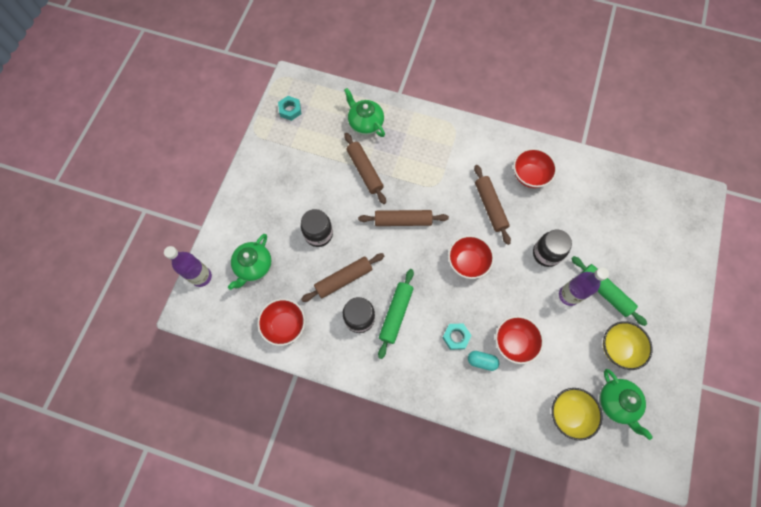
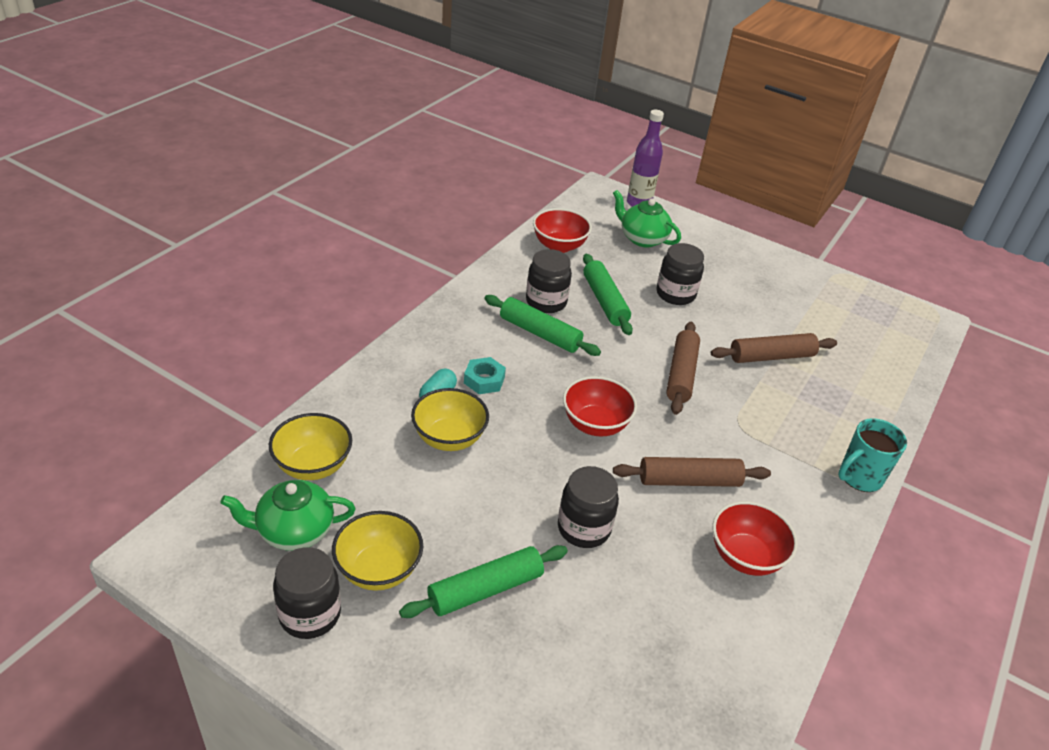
camera: 100 degrees right, 30 degrees down
turquoise nut [278,96,301,121] -> none
brown rolling pin [301,253,384,302] -> green rolling pin [583,254,633,335]
green teapot [344,88,385,137] -> none
red bowl [495,316,544,364] -> yellow bowl [411,388,489,451]
purple bottle [559,267,609,306] -> none
none -> black jar [273,547,341,639]
none -> turquoise mug [838,418,907,492]

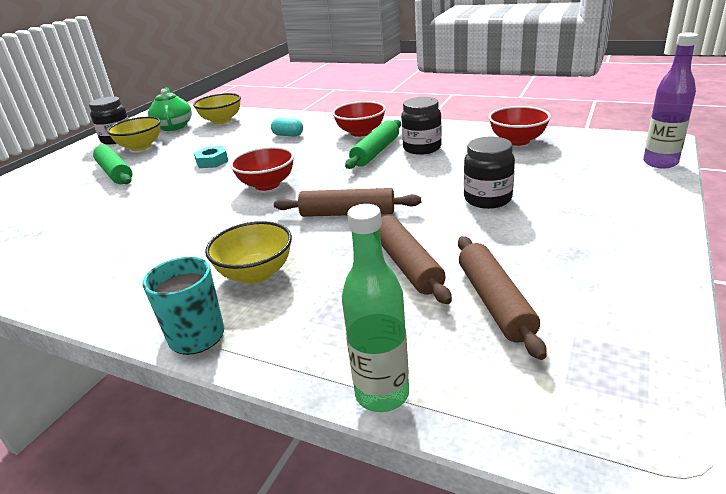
camera: 90 degrees right, 10 degrees down
yellow bowl [411,388,489,451] -> yellow bowl moved to [205,221,292,284]
turquoise nut [464,357,506,394] -> turquoise nut moved to [194,146,228,168]
black jar [558,466,619,548] -> none
green rolling pin [583,254,633,335] -> none
green teapot [613,190,681,247] -> none
brown rolling pin [613,457,771,487] -> brown rolling pin moved to [458,236,547,360]
red bowl [712,501,798,576] -> red bowl moved to [332,101,386,137]
none -> green bottle [342,204,409,412]

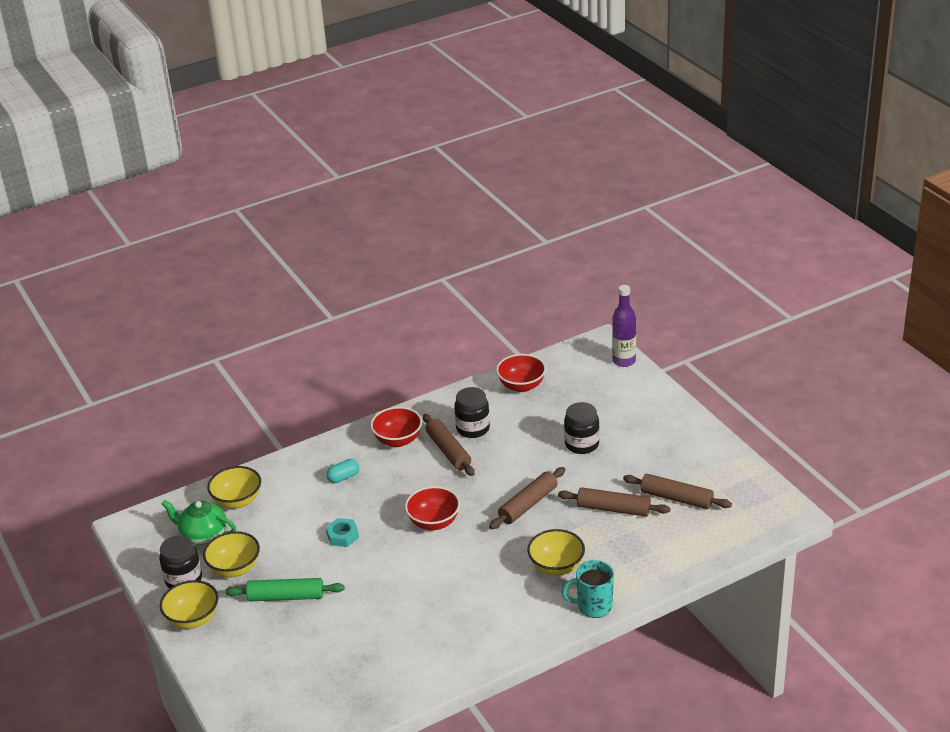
camera: 55 degrees left, 5 degrees up
green bottle [342,204,409,412] -> none
green rolling pin [345,120,401,169] -> brown rolling pin [423,414,475,476]
none -> yellow bowl [160,580,219,629]

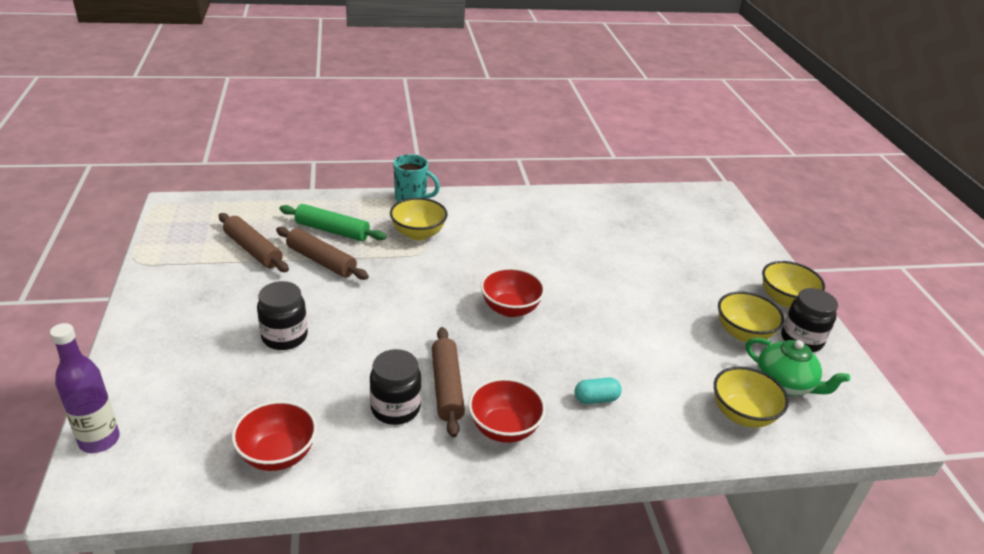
camera: 165 degrees left, 0 degrees up
green rolling pin [225,578,345,601] -> green rolling pin moved to [279,204,386,241]
turquoise nut [326,518,359,547] -> none
brown rolling pin [489,467,565,529] -> none

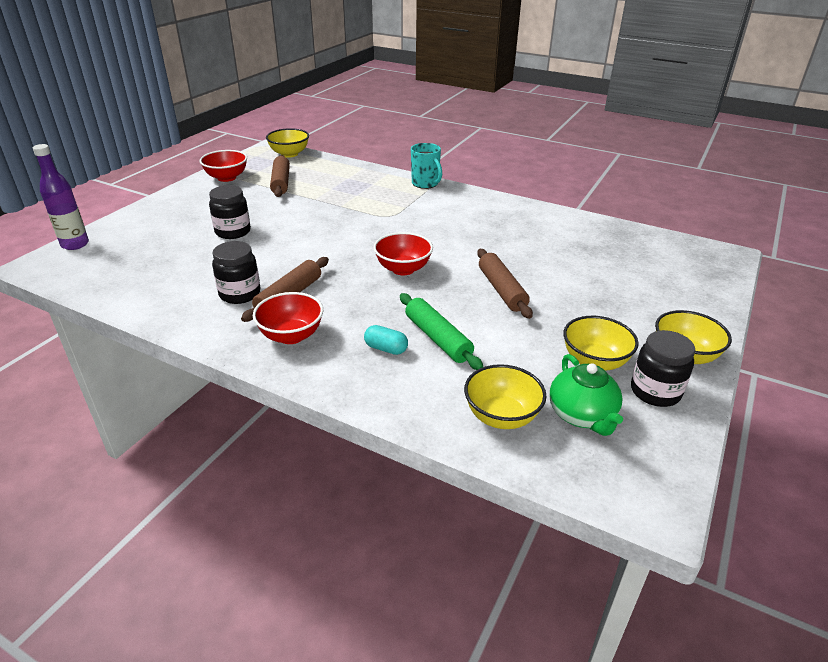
camera: 40 degrees right, 0 degrees up
red bowl [232,401,317,471] -> red bowl moved to [200,150,247,182]
brown rolling pin [276,227,369,280] -> brown rolling pin moved to [477,249,533,319]
green rolling pin [279,204,386,241] -> green rolling pin moved to [400,293,483,370]
yellow bowl [390,198,448,240] -> yellow bowl moved to [266,128,309,158]

